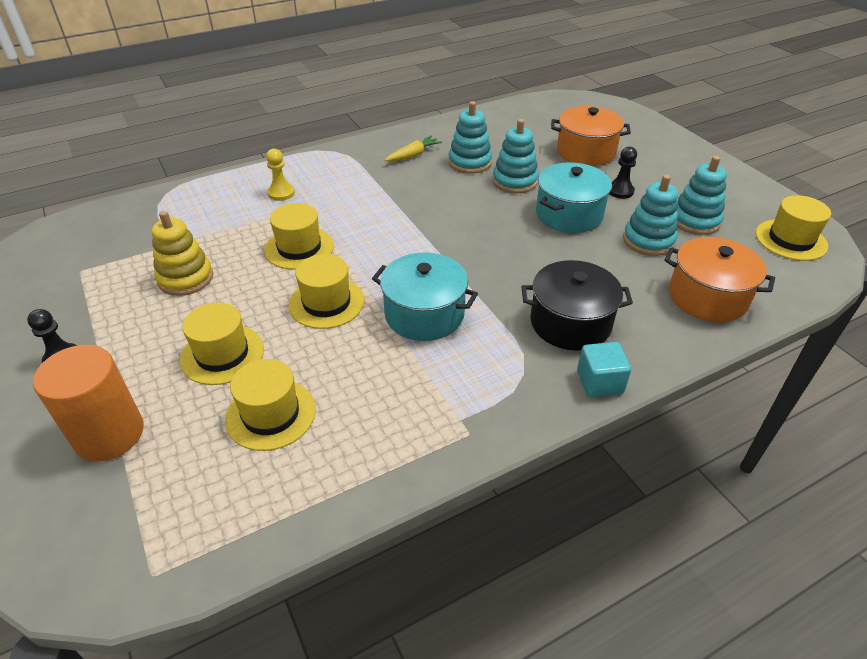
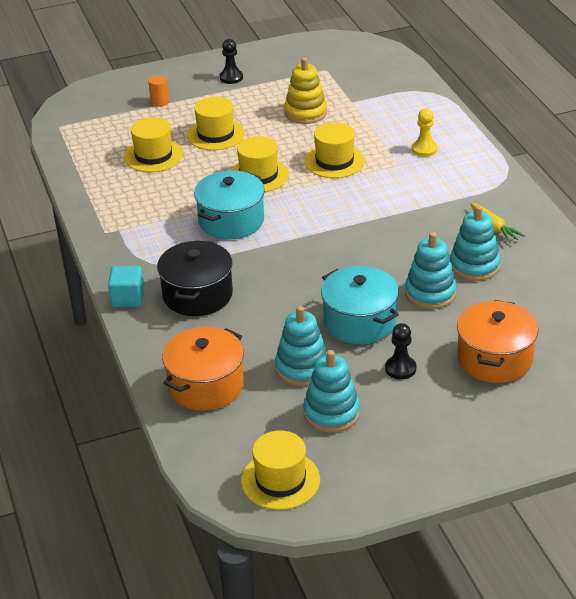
camera: 100 degrees right, 5 degrees down
orange cylinder [33,345,144,461] -> orange cylinder [148,75,169,107], size x0.45

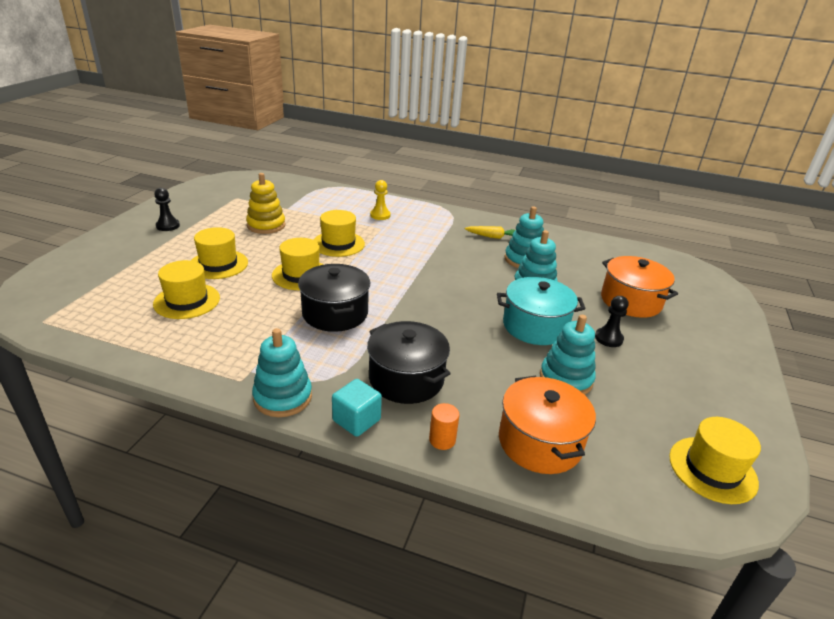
camera: 55 degrees left, 5 degrees down
orange cylinder [148,75,169,107] -> orange cylinder moved to [429,403,459,450]
turquoise pot [194,171,265,239] -> black pot [298,264,370,332]
turquoise stacking toy [303,350,360,433] -> turquoise stacking toy moved to [252,328,312,417]

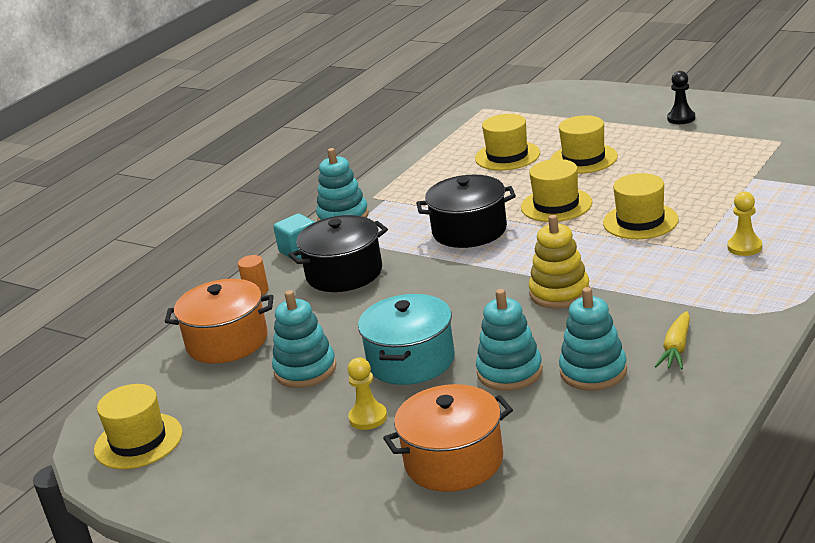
camera: 110 degrees right, 5 degrees down
yellow stacking toy [246,173,286,234] -> yellow stacking toy moved to [529,215,590,309]
black pawn [595,296,628,347] -> yellow pawn [348,358,387,430]

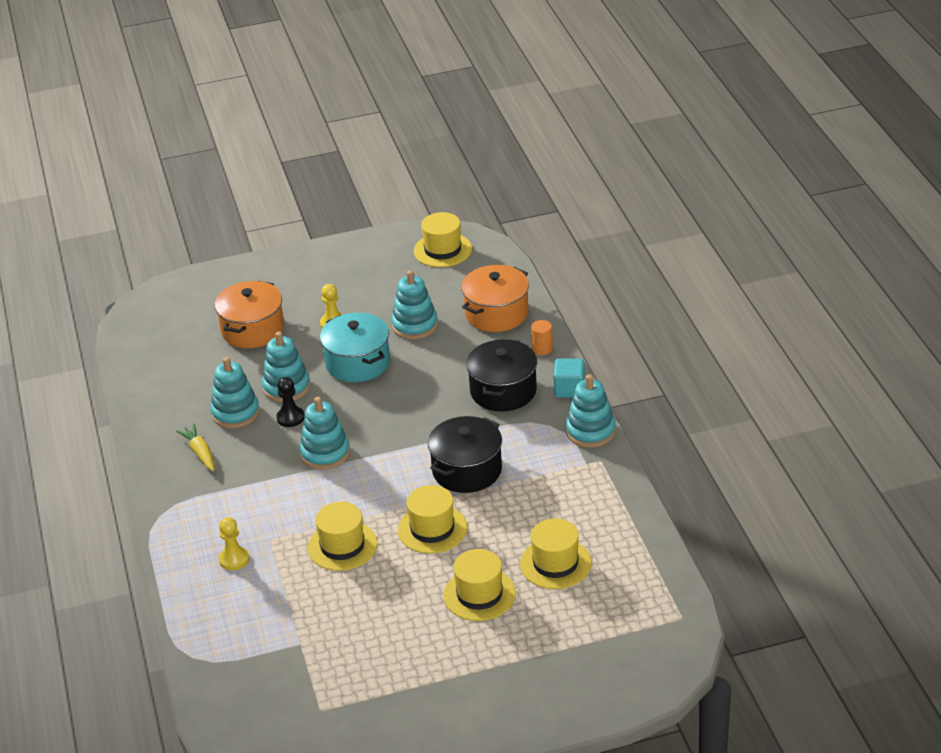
camera: 130 degrees right, 10 degrees up
yellow stacking toy [529,215,590,309] -> turquoise stacking toy [299,397,350,470]
black pawn [667,71,695,124] -> black pawn moved to [276,377,305,427]

